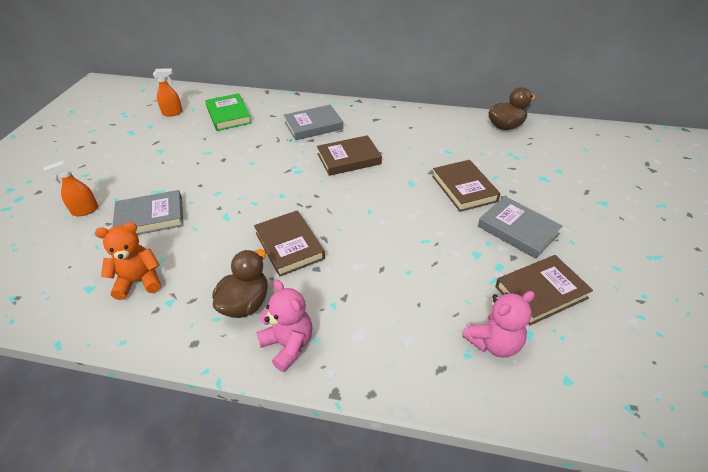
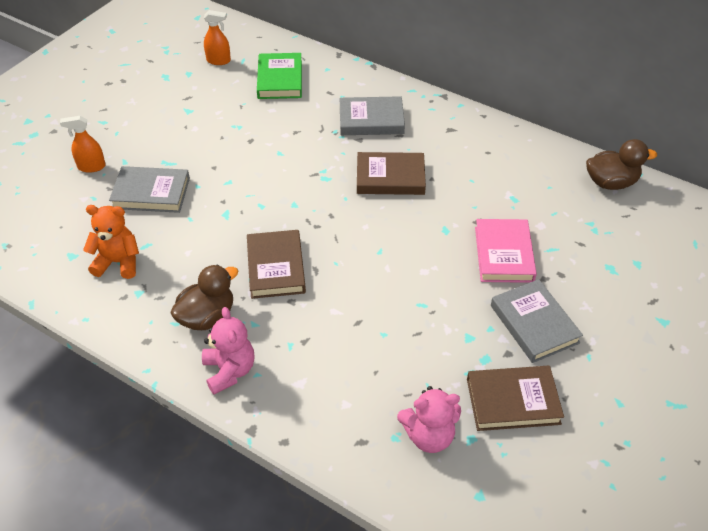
camera: 20 degrees right, 5 degrees up
brown book [432,160,500,212] -> pink book [475,219,537,283]

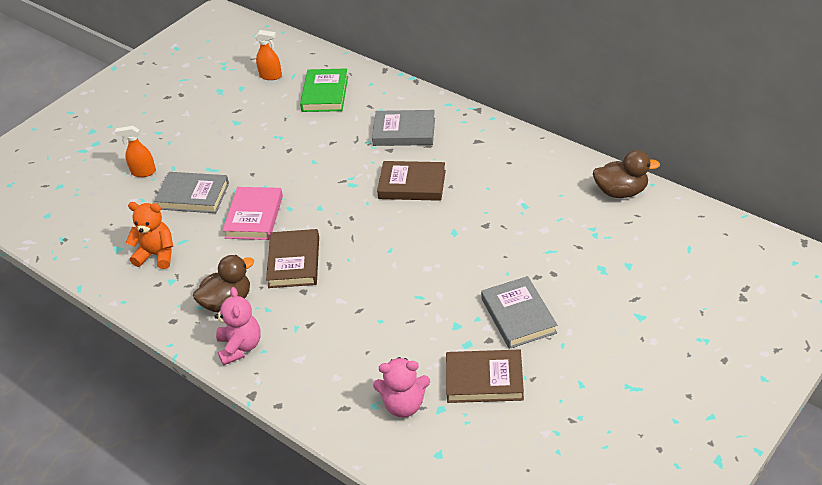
camera: 10 degrees right, 5 degrees down
pink book [475,219,537,283] -> pink book moved to [223,187,283,240]

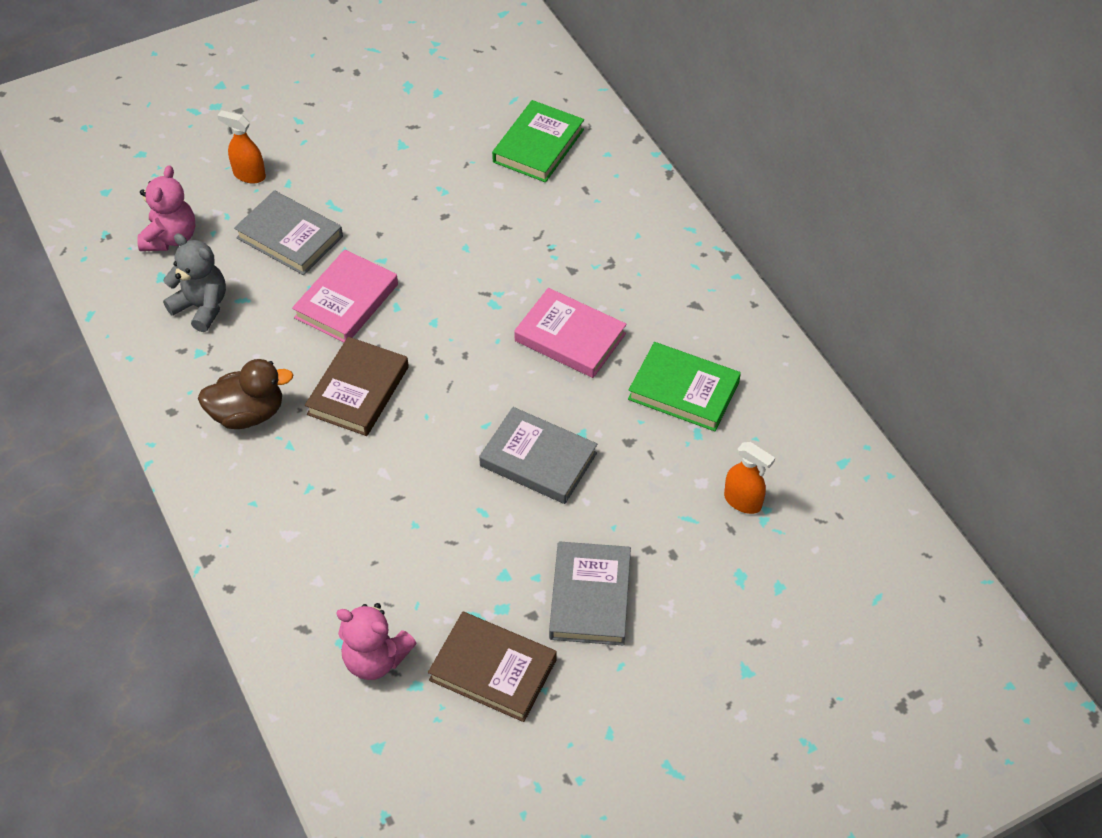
camera: 20 degrees right, 10 degrees up
orange teddy bear [126,202,173,269] -> grey teddy bear [163,233,226,332]
pink teddy bear [215,287,261,365] -> pink teddy bear moved to [137,165,196,251]
orange spray bottle [255,30,282,80] -> orange spray bottle moved to [724,442,775,514]
grey book [372,110,435,146] -> grey book moved to [479,407,597,504]
brown book [377,161,446,201] -> pink book [514,288,627,378]
brown duck [593,150,660,198] -> none
none -> green book [628,342,741,431]

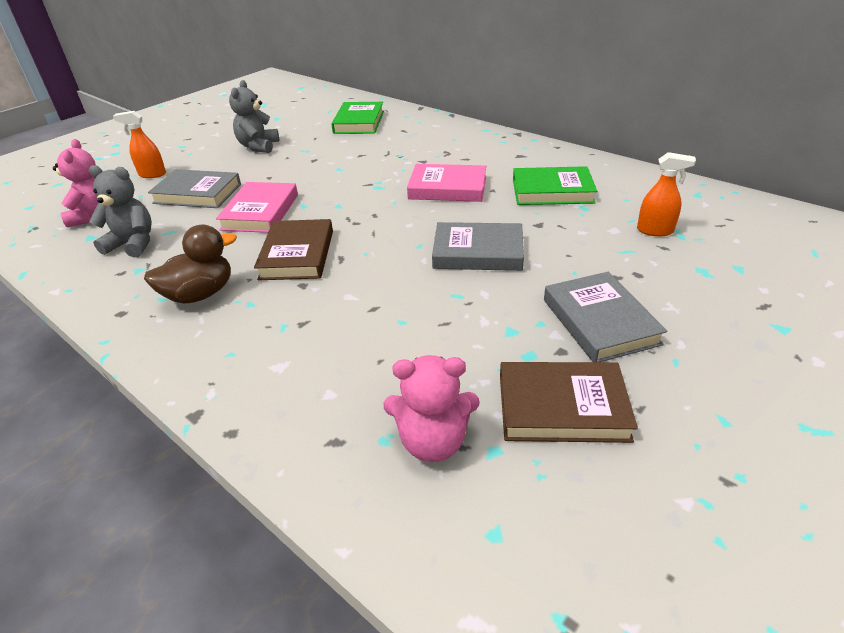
camera: 20 degrees left, 15 degrees down
none -> grey teddy bear [229,80,279,153]

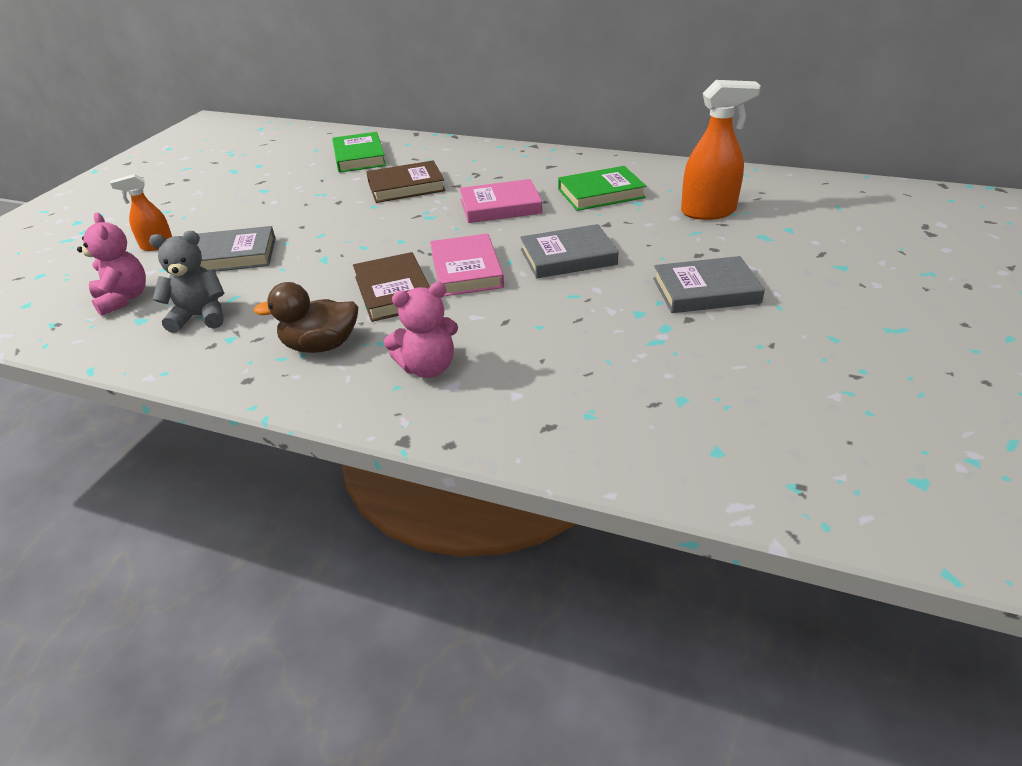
camera: 20 degrees left, 0 degrees up
brown duck [144,224,237,303] -> brown duck turned 135 degrees counterclockwise [254,282,358,353]
pink book [216,182,298,233] -> pink book moved to [430,233,504,297]
grey teddy bear [229,80,279,153] -> none
pink teddy bear [384,355,479,462] -> pink teddy bear moved to [384,282,458,378]
brown book [500,362,638,443] -> brown book moved to [366,161,446,203]
grey book [544,272,667,362] -> grey book turned 60 degrees counterclockwise [653,256,765,313]
orange spray bottle [637,152,696,236] -> orange spray bottle [681,80,761,220], size x1.72

